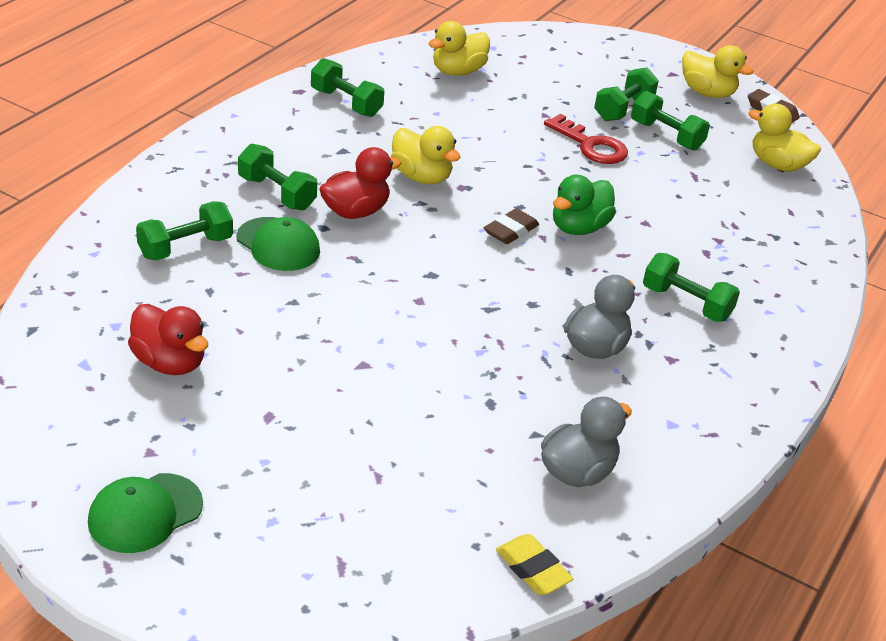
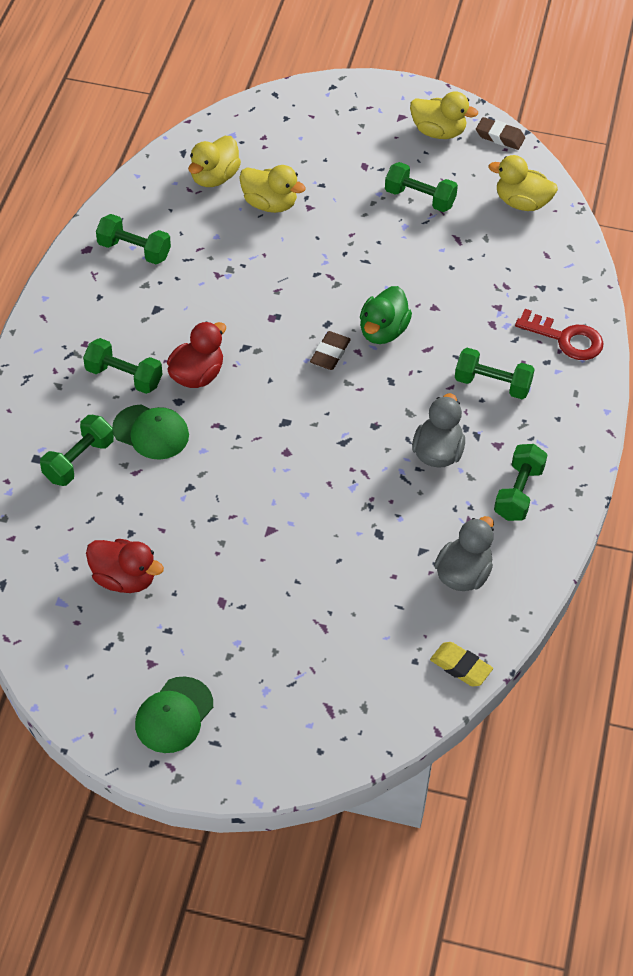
camera: 15 degrees left, 15 degrees up
yellow duck [391,126,461,184] -> yellow duck moved to [239,165,306,213]
red key [544,114,628,164] -> red key moved to [515,309,604,360]
green dumbbell [594,67,659,121] -> green dumbbell moved to [494,444,547,521]

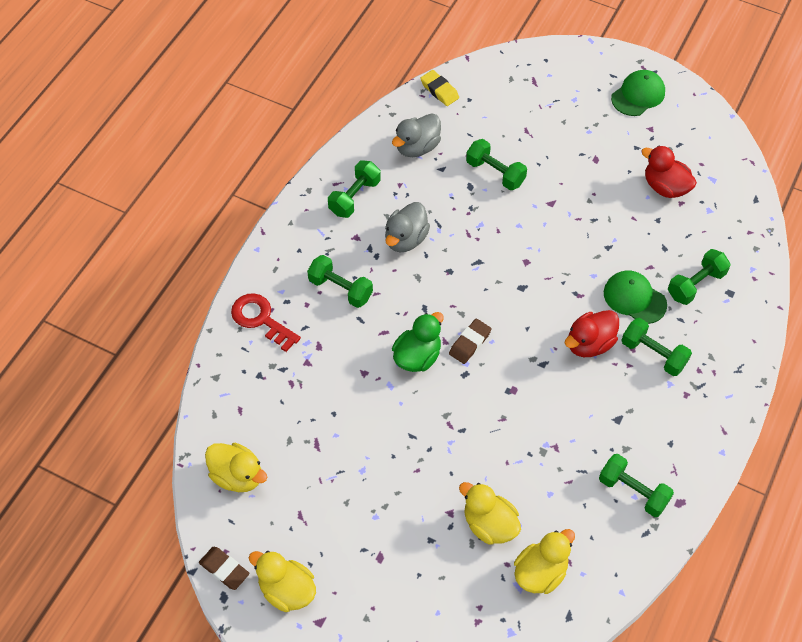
camera: 165 degrees left, 5 degrees up
green dumbbell [385,162,458,212] -> green dumbbell moved to [466,139,527,190]

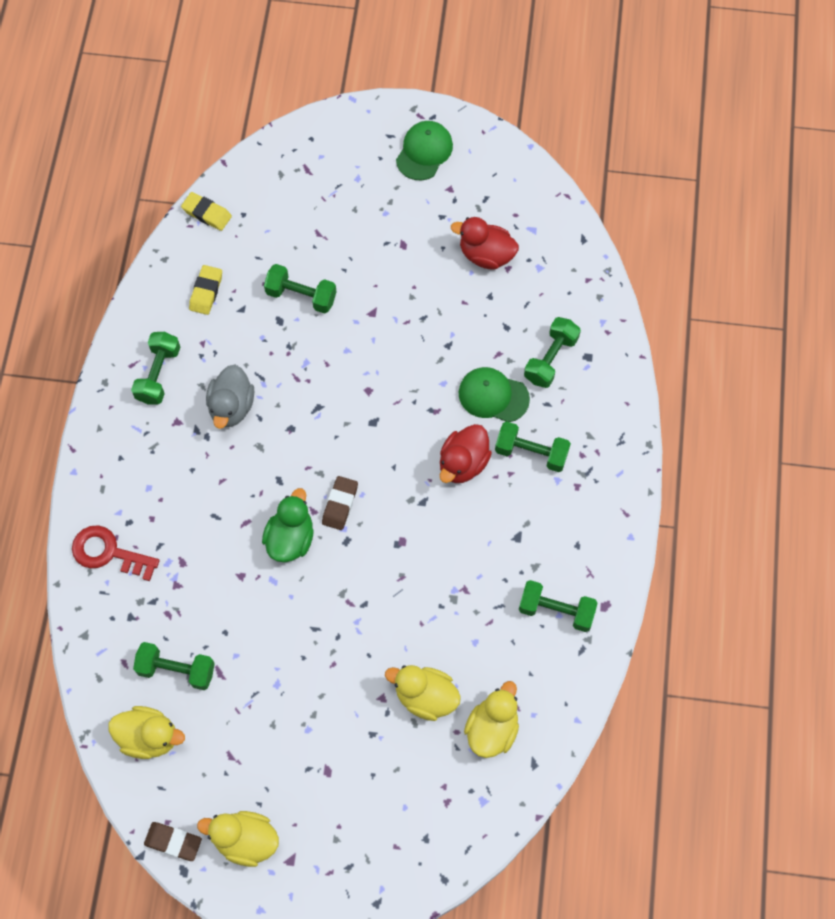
camera: 20 degrees left, 10 degrees up
green dumbbell [307,255,373,308] -> green dumbbell moved to [133,642,215,690]
grey duck [392,113,441,157] -> yellow eraser [189,265,222,315]

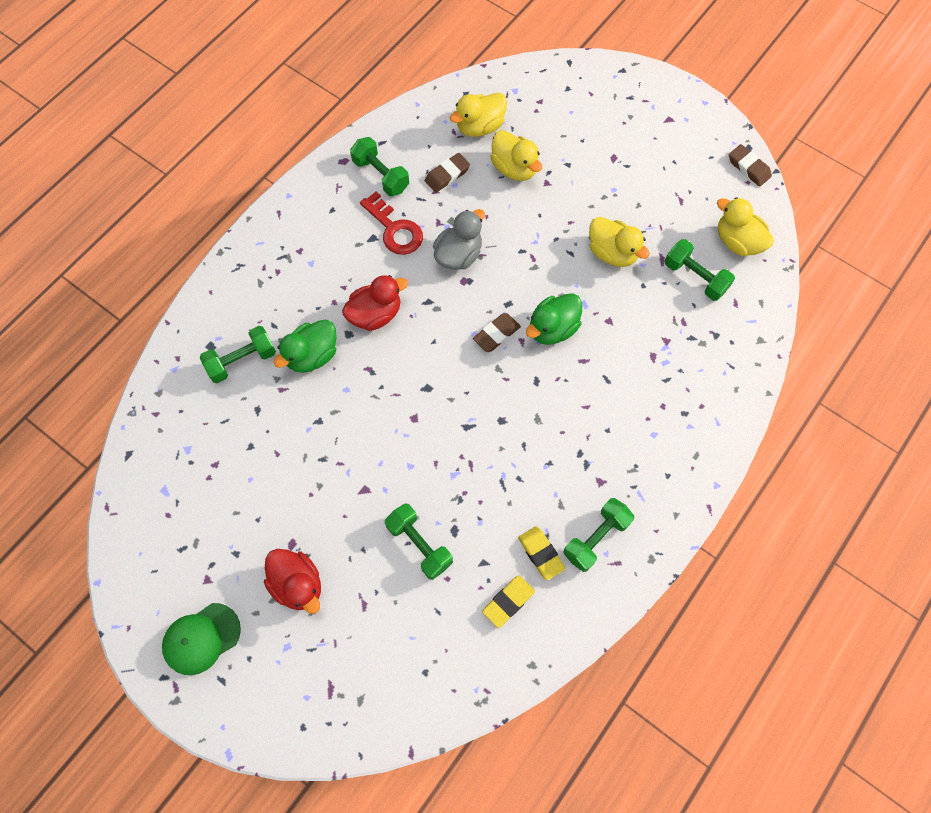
camera: 150 degrees left, 0 degrees up
red key [72,525,160,581] -> red key moved to [360,191,423,255]
yellow eraser [181,192,232,231] -> yellow eraser moved to [518,526,565,580]
yellow duck [197,811,279,867] -> yellow duck moved to [589,217,650,267]
grey duck [206,364,254,429] -> grey duck moved to [433,209,485,270]
red duck [451,217,519,270] -> red duck moved to [264,549,321,614]
green cap [459,367,530,422] -> green duck [274,320,337,373]
green dumbbell [495,421,571,472] -> none
none -> brown eraser [425,153,470,193]

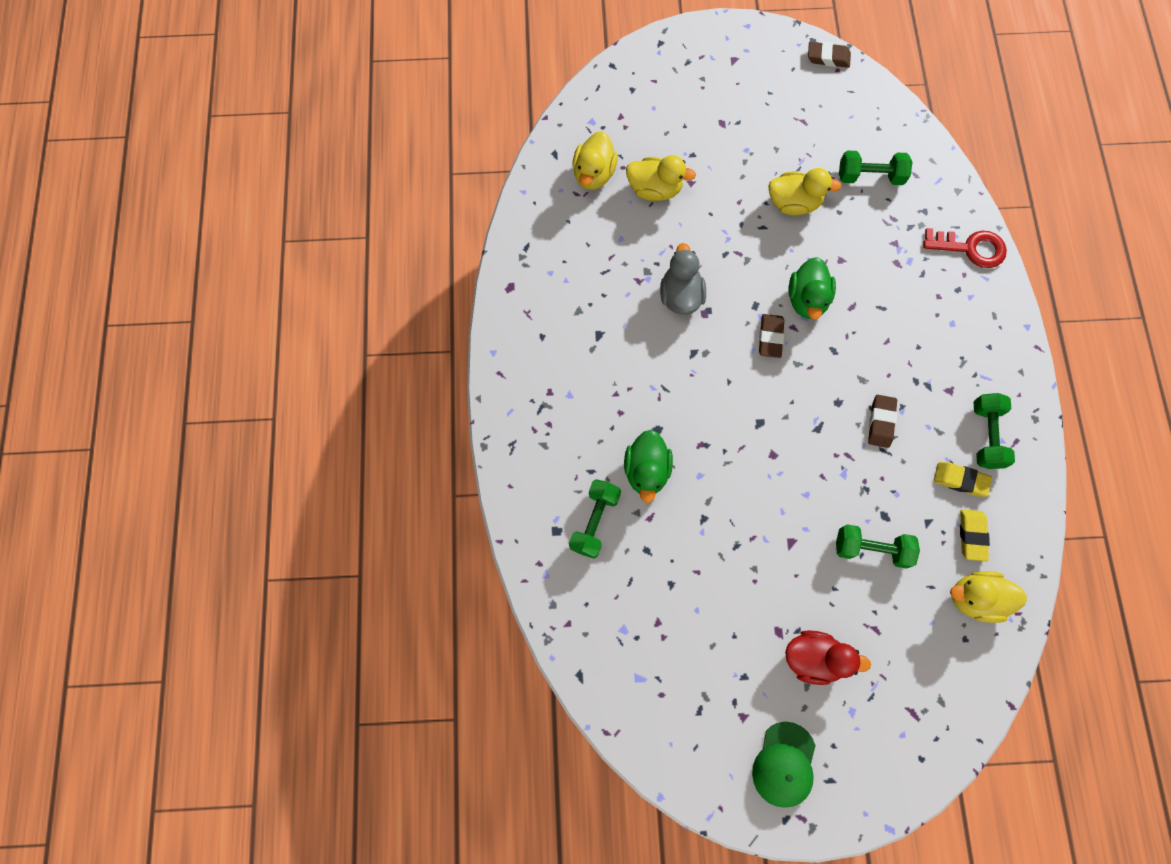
camera: 40 degrees left, 5 degrees up
red duck [342,275,408,331] -> none
green dumbbell [350,137,409,196] -> none
red key [360,191,423,255] -> red key moved to [923,228,1007,268]
brown eraser [425,153,470,193] -> brown eraser moved to [868,395,897,448]
yellow duck [717,197,774,256] -> yellow duck moved to [950,571,1027,623]

